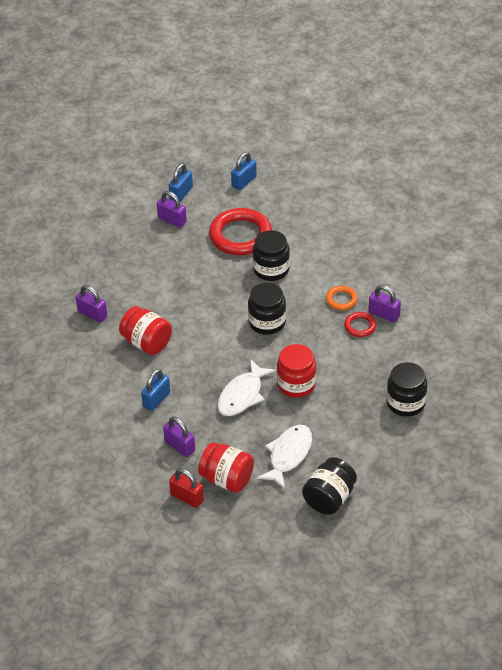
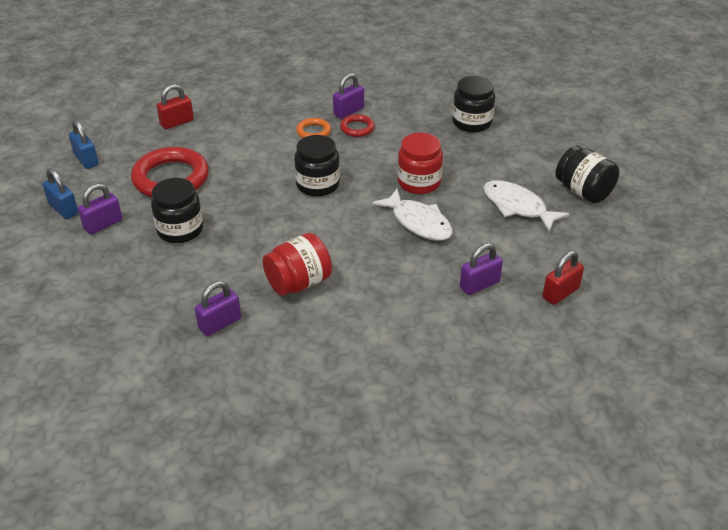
camera: 75 degrees left, 5 degrees down
blue padlock [141,369,170,411] -> none
red jar [198,442,254,493] -> none
black jar [253,230,290,281] -> black jar moved to [151,178,203,243]
none -> red padlock [157,84,194,129]

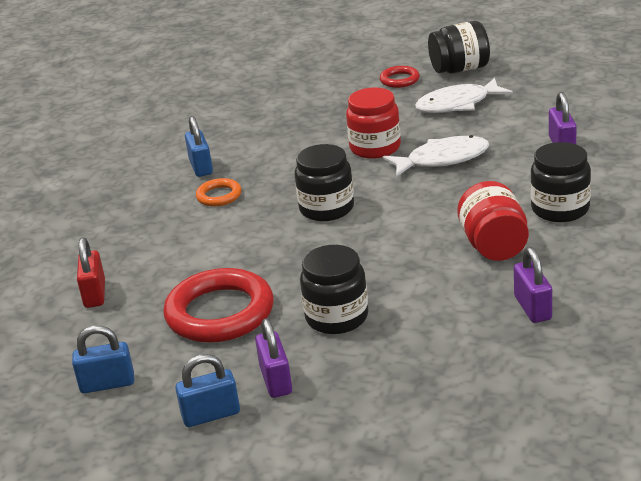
camera: 60 degrees left, 10 degrees down
purple padlock [333,73,364,119] -> blue padlock [185,116,213,177]
red ring [340,114,375,137] -> red ring moved to [380,66,420,88]
black jar [452,76,495,133] -> black jar moved to [530,142,591,222]
red padlock [542,251,584,305] -> none

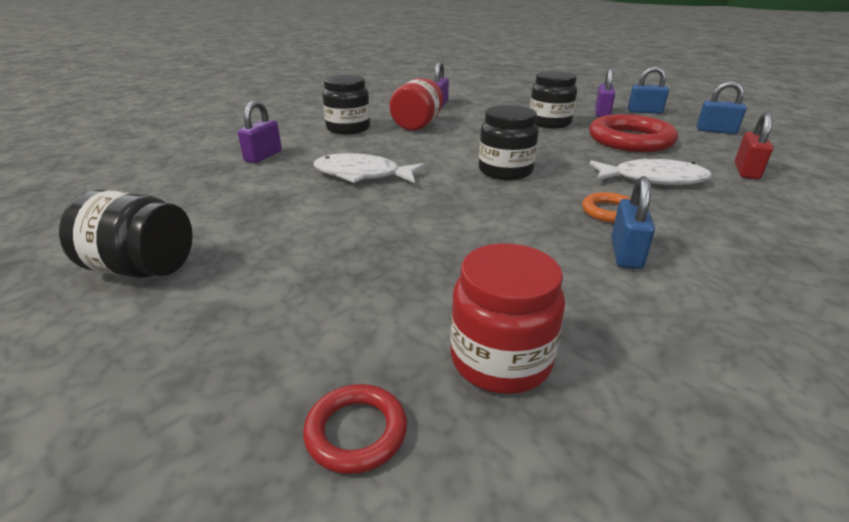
camera: 155 degrees left, 0 degrees up
red jar [346,87,401,159] -> red jar moved to [450,243,565,394]
red ring [380,66,420,88] -> red ring moved to [303,384,407,474]
white fish [415,78,513,113] -> white fish moved to [590,158,712,185]

